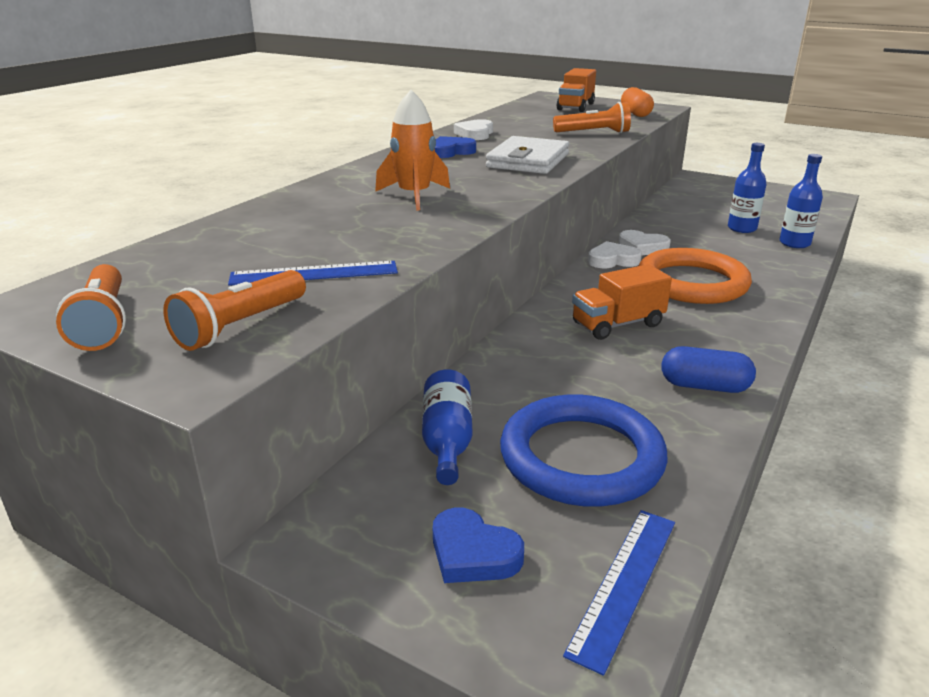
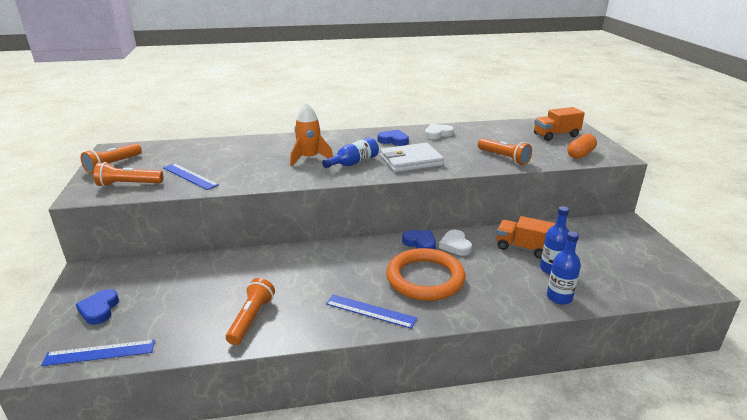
camera: 50 degrees right, 0 degrees up
blue bottle [422,369,472,485] -> blue bottle moved to [322,137,379,168]
blue ring [500,394,668,507] -> none
orange truck [572,264,672,340] -> orange truck moved to [497,216,556,258]
white heart [588,241,642,268] -> blue heart [402,230,436,249]
blue capsule [661,346,756,393] -> none
none -> orange flashlight [226,278,275,345]
none -> blue ruler [326,294,417,329]

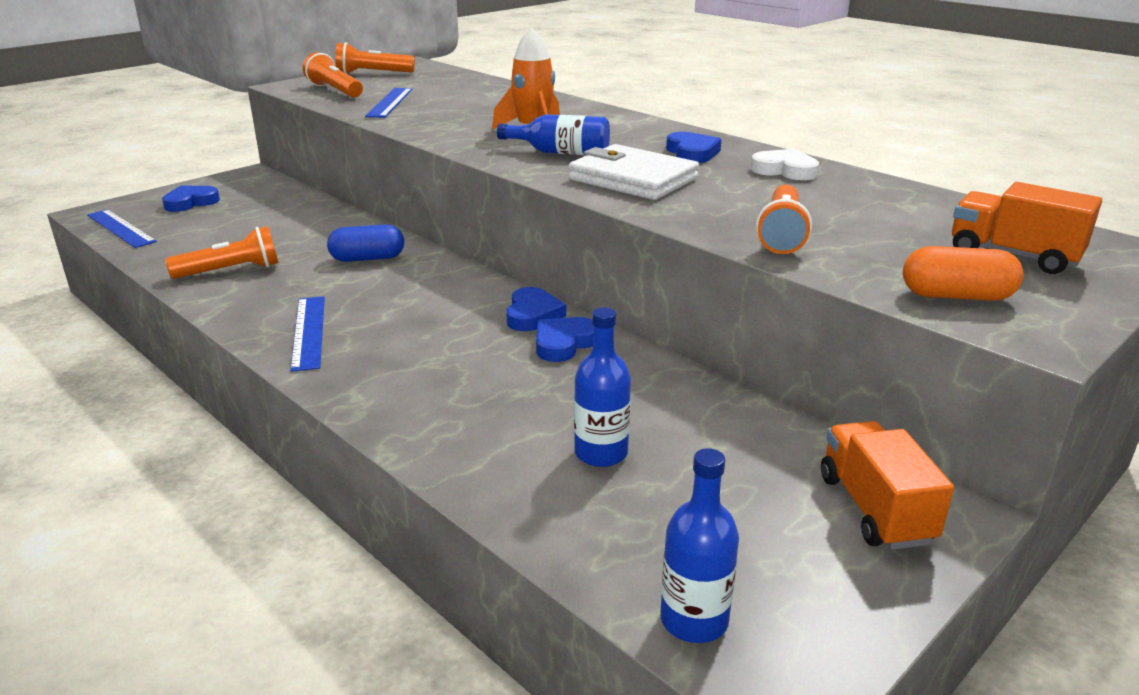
camera: 55 degrees right, 0 degrees up
orange ring [386,248,465,301] -> none
white heart [439,230,472,256] -> blue heart [536,317,594,362]
orange truck [497,216,556,258] -> orange truck moved to [821,421,954,550]
blue bottle [547,231,581,305] -> blue bottle moved to [660,448,739,643]
none -> blue capsule [327,224,404,262]

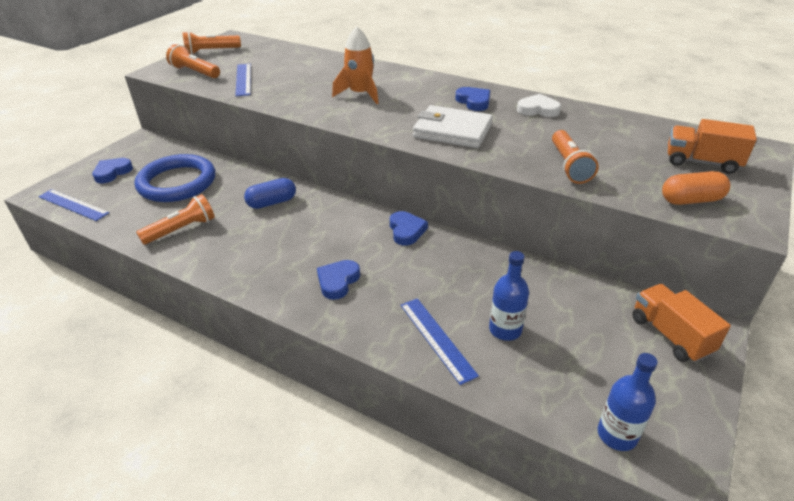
camera: 15 degrees left, 10 degrees up
blue ruler [290,296,325,372] -> blue ruler moved to [401,298,479,385]
blue bottle [497,114,610,155] -> none
blue heart [536,317,594,362] -> blue heart moved to [317,260,360,300]
none -> blue ring [135,154,215,202]

